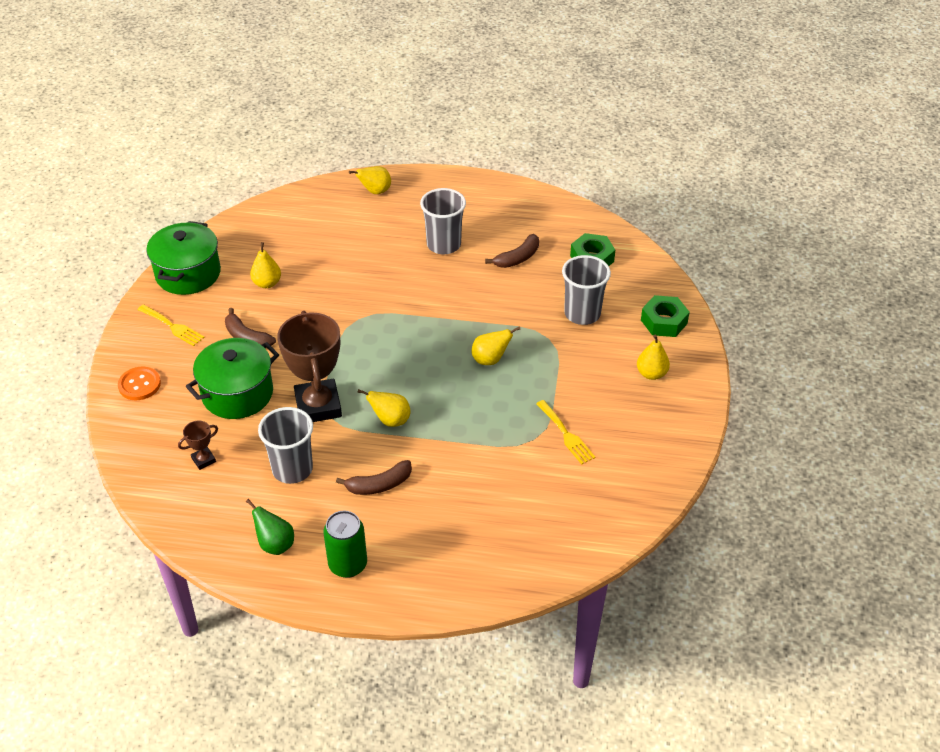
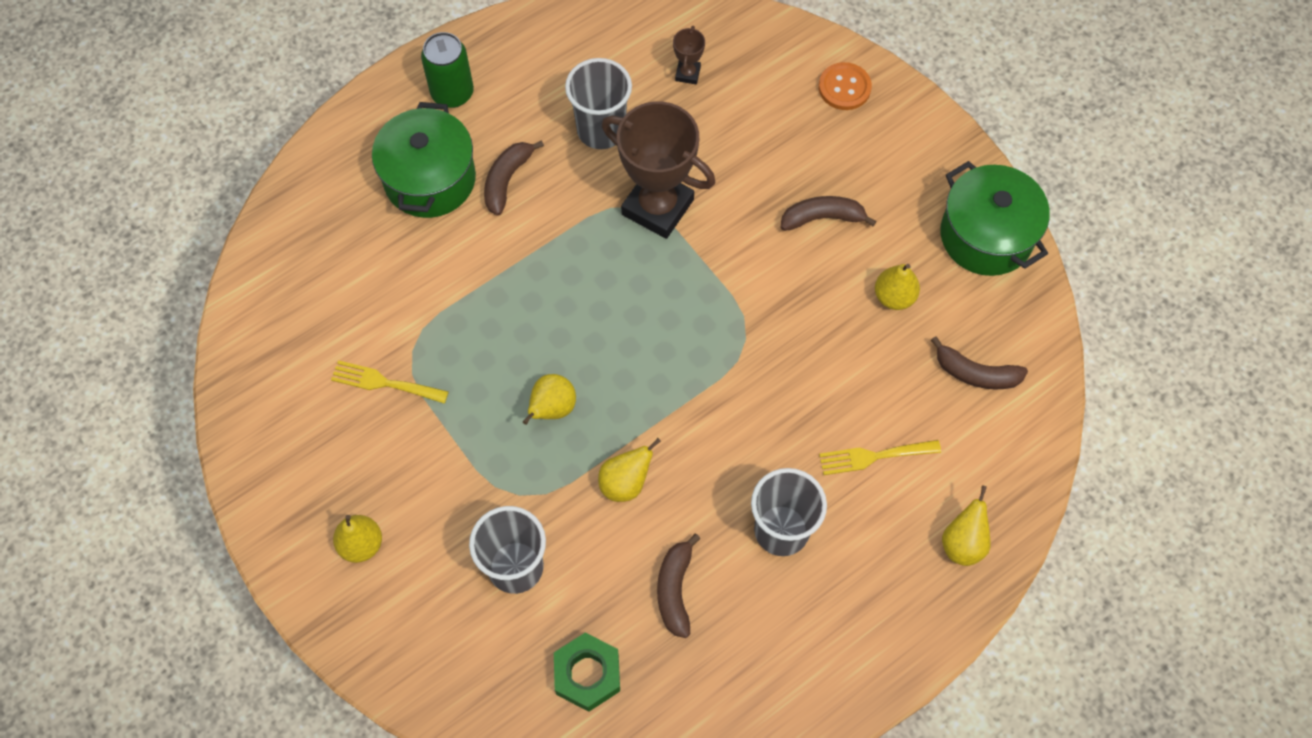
camera: 135 degrees right, 20 degrees up
yellow fork [138,304,205,346] -> yellow fork moved to [819,440,941,475]
green pot [186,338,279,419] -> green pot moved to [372,102,476,218]
green pear [246,499,294,555] -> none
yellow pear [357,389,411,427] -> yellow pear moved to [598,438,661,502]
green nut [641,295,690,337] -> none
none -> brown banana [931,336,1028,389]

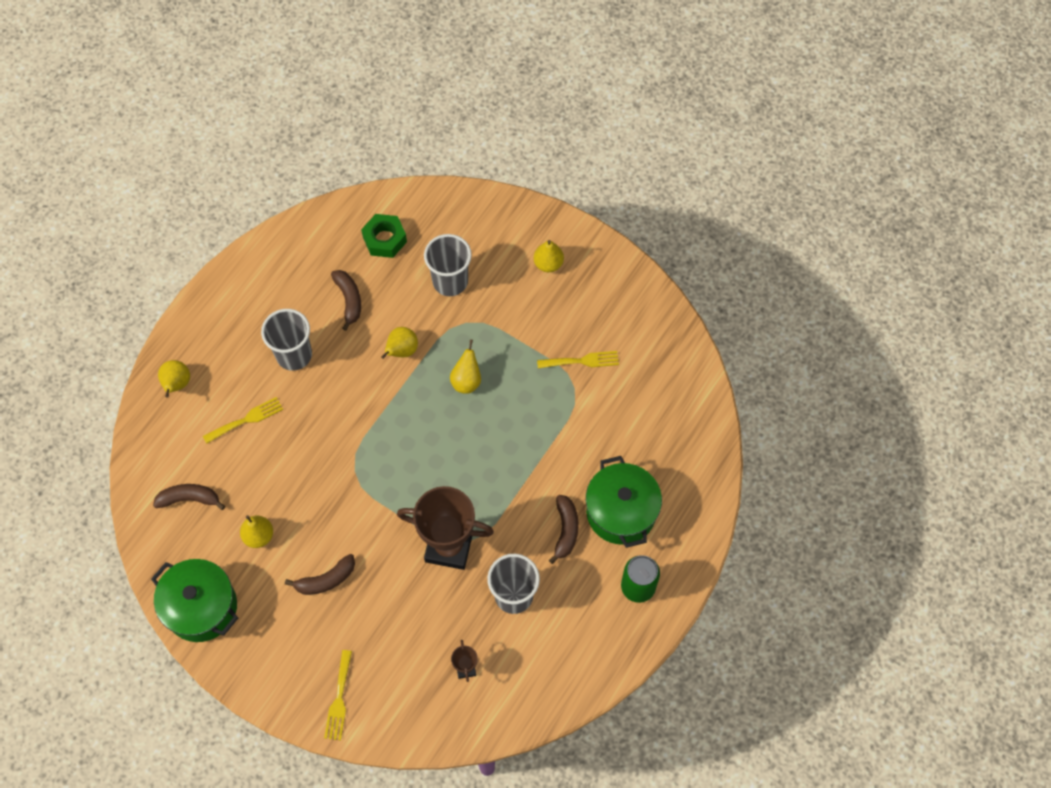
camera: 160 degrees right, 0 degrees up
orange button [818,62,872,110] -> yellow fork [324,650,352,740]

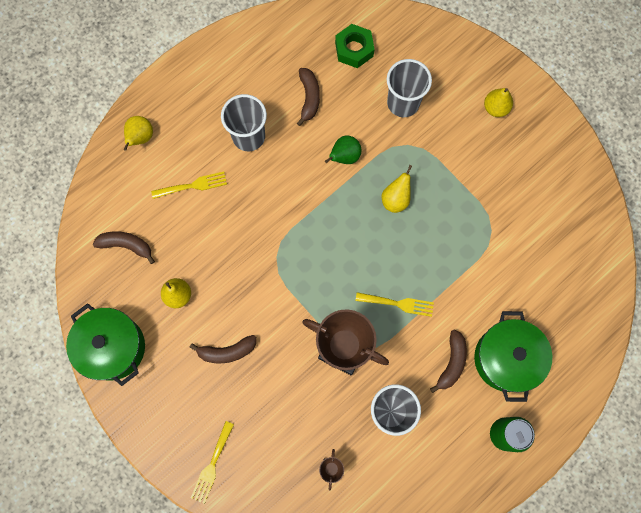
camera: 15 degrees right, 10 degrees up
yellow pear [381,327,418,359] -> green pear [325,136,361,164]
yellow fork [537,351,619,369] -> yellow fork moved to [355,292,434,317]

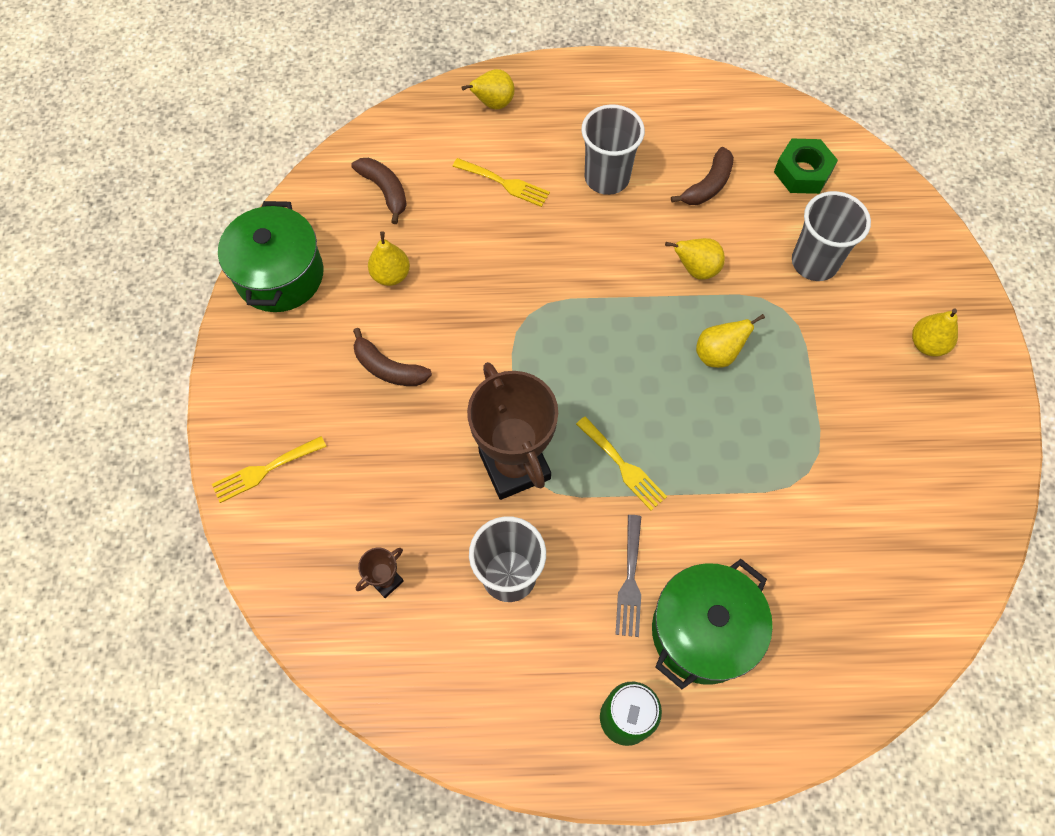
camera: 40 degrees right, 10 degrees down
green pear [325,136,361,164] -> yellow pear [665,238,725,280]
brown banana [430,329,467,393] -> grey fork [615,515,641,637]

